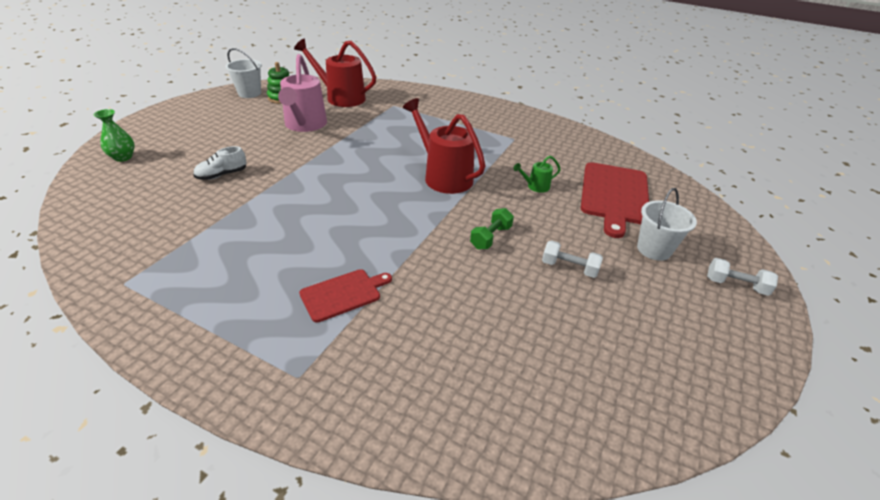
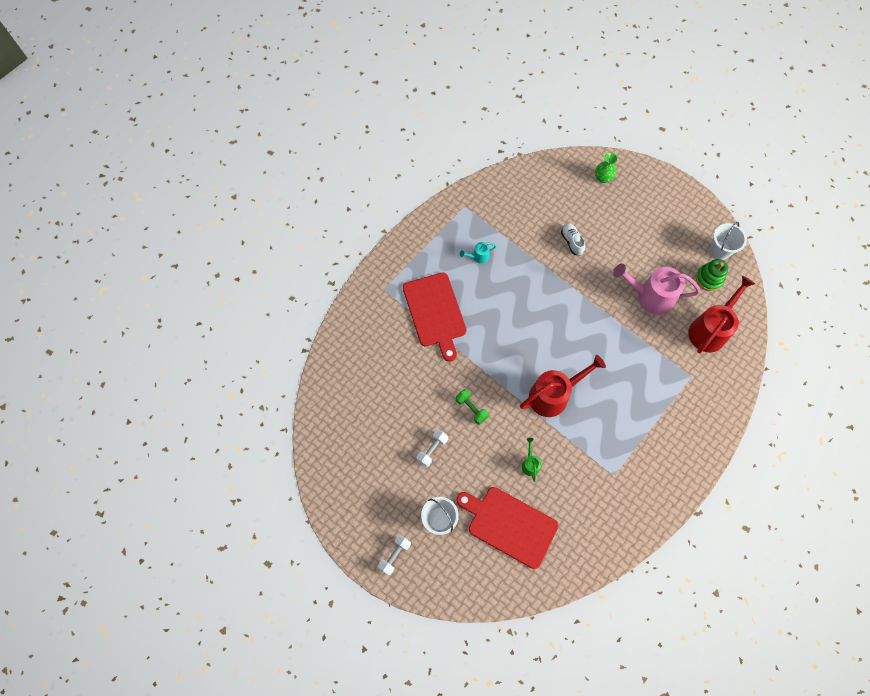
camera: 105 degrees right, 30 degrees up
red cutting board [299,269,392,323] -> red cutting board [403,273,467,362], size x1.78
none -> turquoise watering can [460,242,496,264]

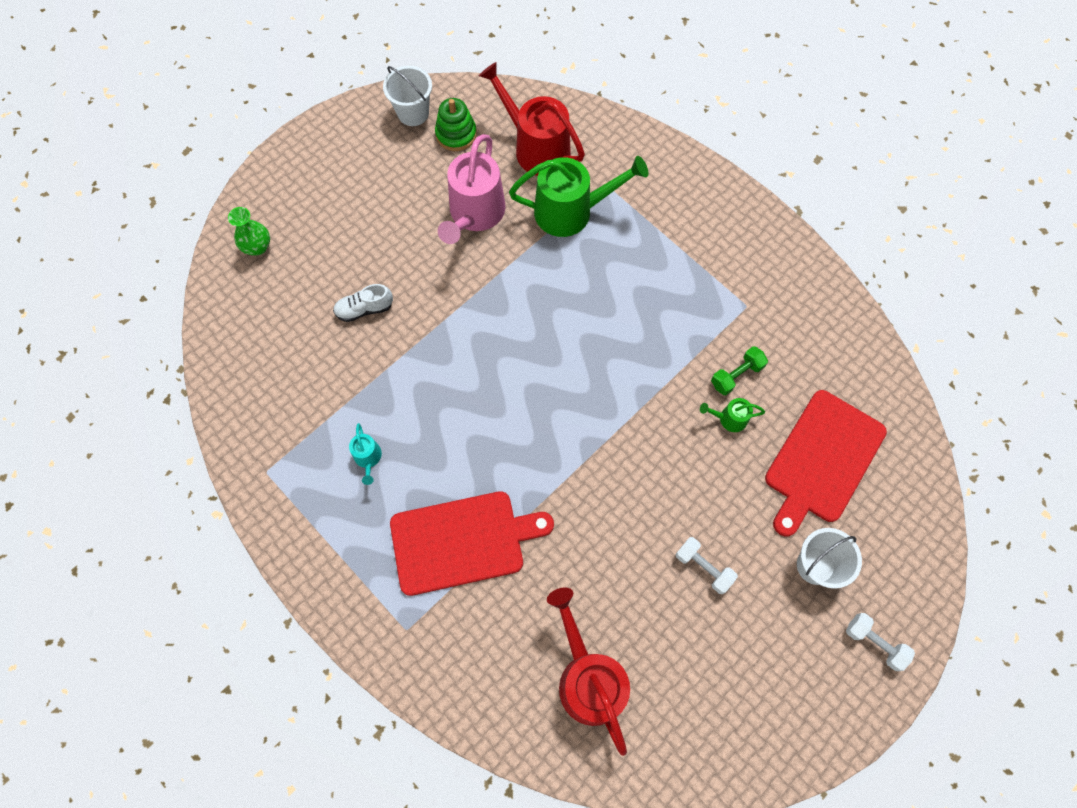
camera: 85 degrees left, 0 degrees up
green dumbbell [456,389,489,425] -> green dumbbell moved to [711,346,768,395]
red watering can [520,355,606,417] -> red watering can moved to [547,588,630,756]
none -> green watering can [509,156,649,237]

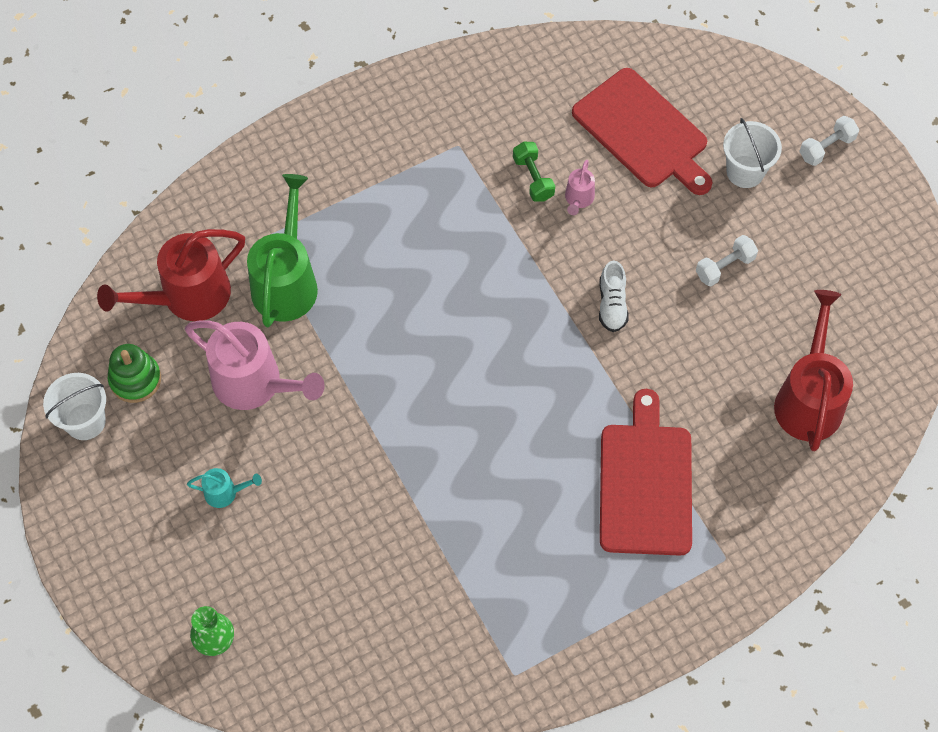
camera: 75 degrees left, 5 degrees down
white shoe [333,284,393,322] -> white shoe moved to [599,260,629,332]
turquoise watering can [349,423,382,485] -> turquoise watering can moved to [187,468,262,508]
red watering can [547,588,630,756] -> red watering can turned 105 degrees clockwise [774,290,853,451]
green watering can [700,398,765,432] -> pink watering can [565,160,595,215]

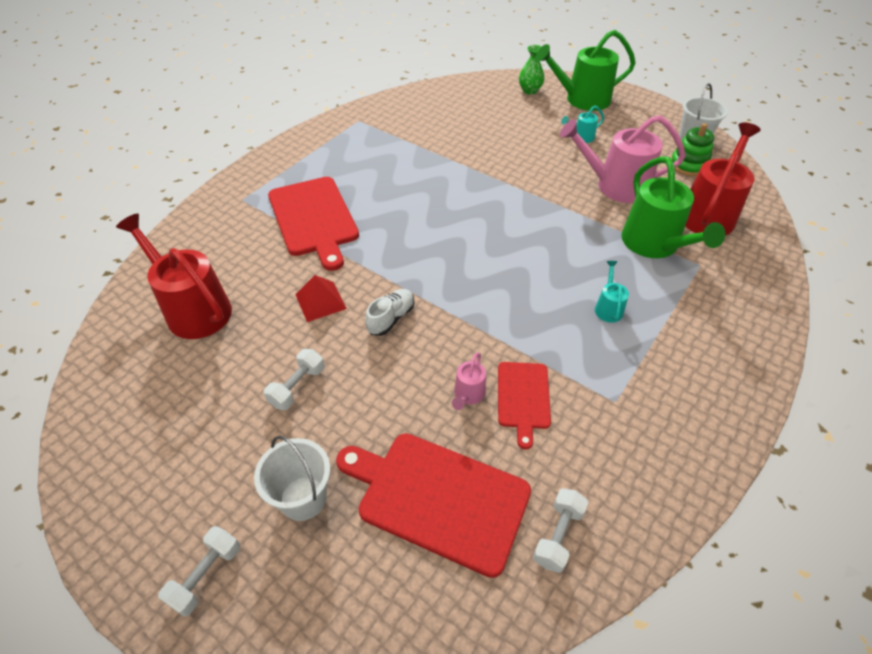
camera: 155 degrees right, 15 degrees down
green dumbbell [513,142,555,202] -> red cutting board [498,362,551,449]
pink watering can [565,160,595,215] -> pink watering can turned 150 degrees counterclockwise [452,352,486,410]
white shoe [599,260,629,332] -> white shoe turned 60 degrees clockwise [365,289,414,336]
red watering can [774,290,853,451] -> red watering can turned 150 degrees clockwise [116,214,232,339]
none -> red pyramid [295,275,347,322]
none -> white dumbbell [533,488,589,573]
none -> green watering can [535,30,636,111]
none -> turquoise watering can [595,261,629,322]

